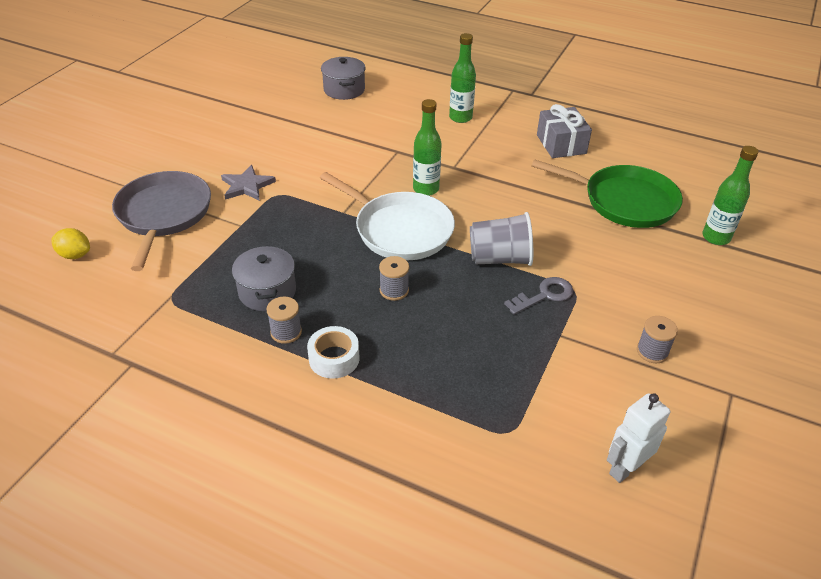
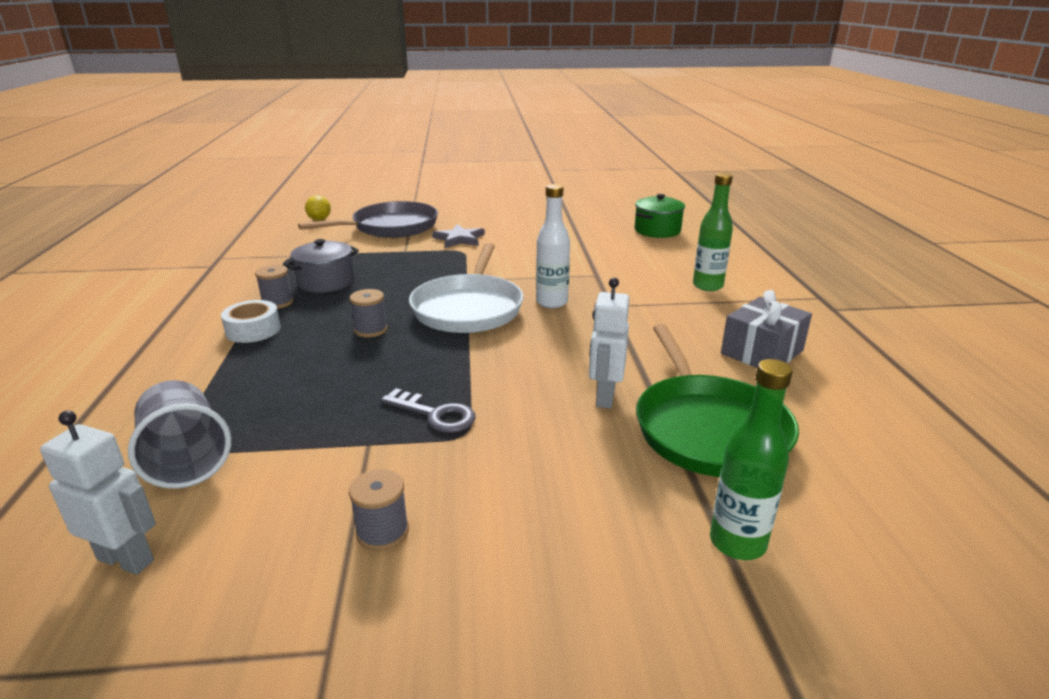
camera: 60 degrees right, 15 degrees down
grey pot [321,57,366,100] -> green pot [635,194,685,238]
green bottle [413,99,442,196] -> white bottle [536,184,570,308]
grey cup [470,212,533,266] -> grey cup moved to [128,380,231,489]
none -> white robot [589,278,630,408]

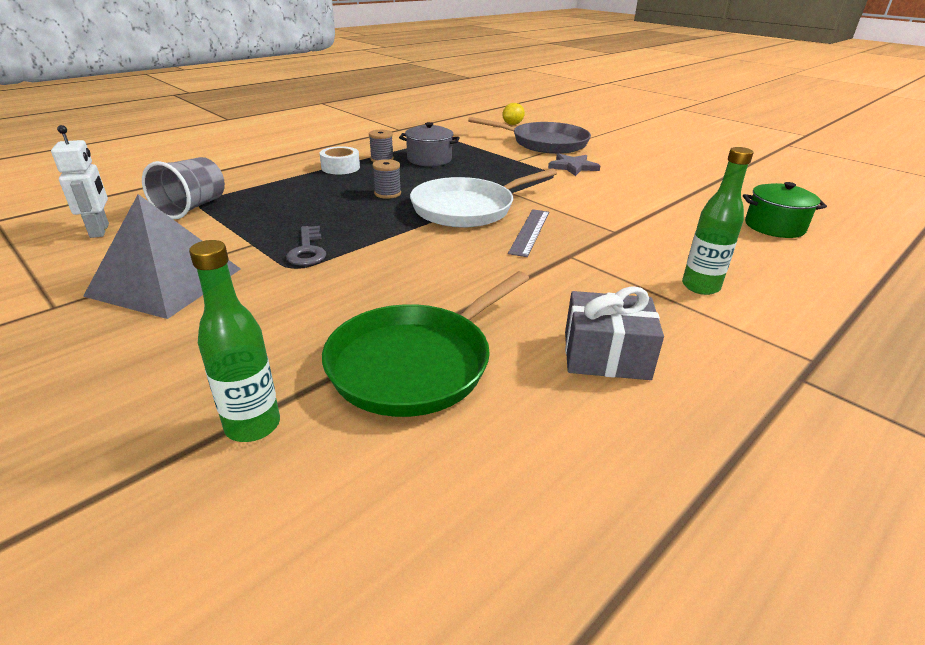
camera: 50 degrees right, 5 degrees up
grey spool [349,469,409,551] -> grey pyramid [83,194,241,319]
white bottle [536,184,570,308] -> grey ruler [508,209,549,257]
white robot [589,278,630,408] -> none

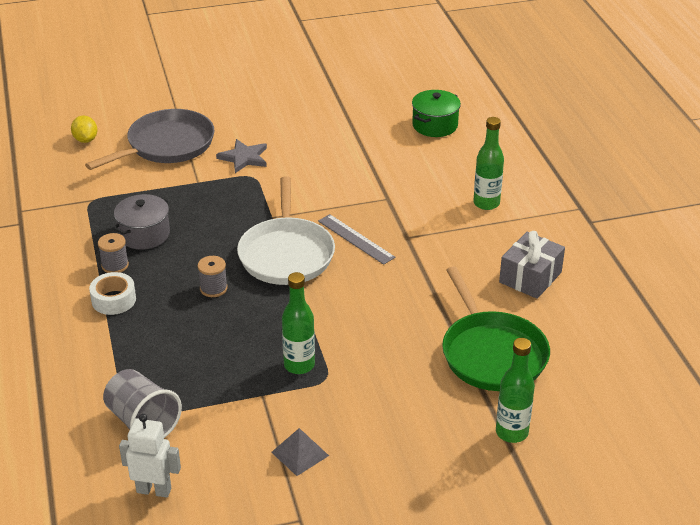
camera: 60 degrees left, 5 degrees up
grey pyramid [83,194,241,319] -> grey pyramid [271,428,329,476], size x0.46
grey key [287,226,326,266] -> green bottle [282,272,315,374]

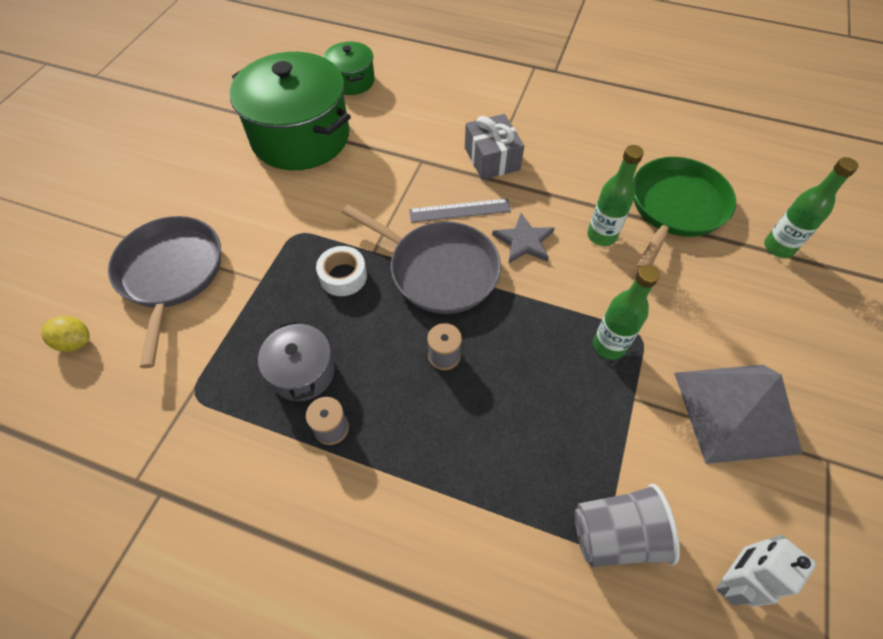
camera: 55 degrees left, 20 degrees up
white tape [89,272,136,315] -> white tape moved to [316,246,367,296]
grey star [216,139,267,173] -> grey star moved to [492,213,555,264]
white pan [237,176,335,285] -> grey pan [342,205,501,314]
grey pyramid [271,428,329,476] -> grey pyramid [674,365,803,464], size x2.15
green pan [442,266,550,391] -> green pan turned 75 degrees counterclockwise [633,157,736,269]
green bottle [473,117,504,210] -> green bottle moved to [587,145,644,246]
grey gift [499,231,565,299] -> grey gift moved to [465,114,524,180]
none -> green pot [230,52,351,170]

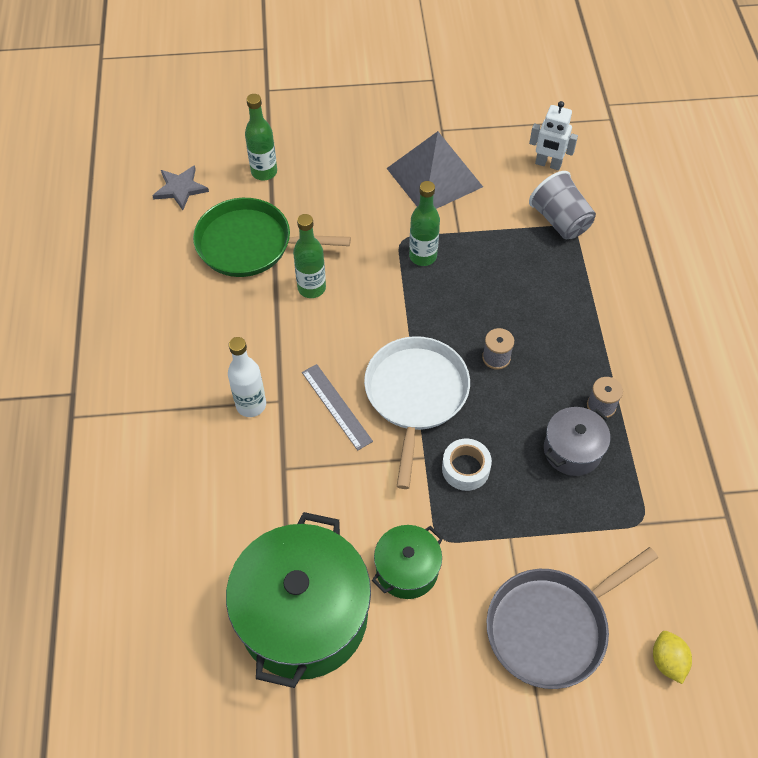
camera: 115 degrees left, 0 degrees up
green pot [324,42,375,95] -> green pot moved to [372,525,443,599]
grey pan [342,205,501,314] -> white pan [364,336,470,489]
grey gift [465,114,524,180] -> white bottle [228,337,266,417]
grey star [492,213,555,264] -> grey star moved to [152,165,209,210]

